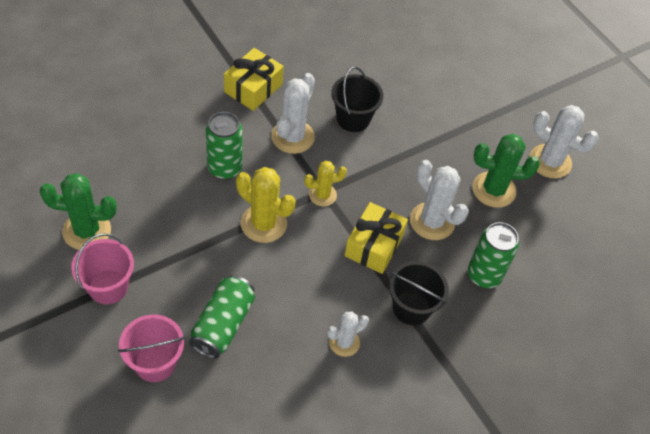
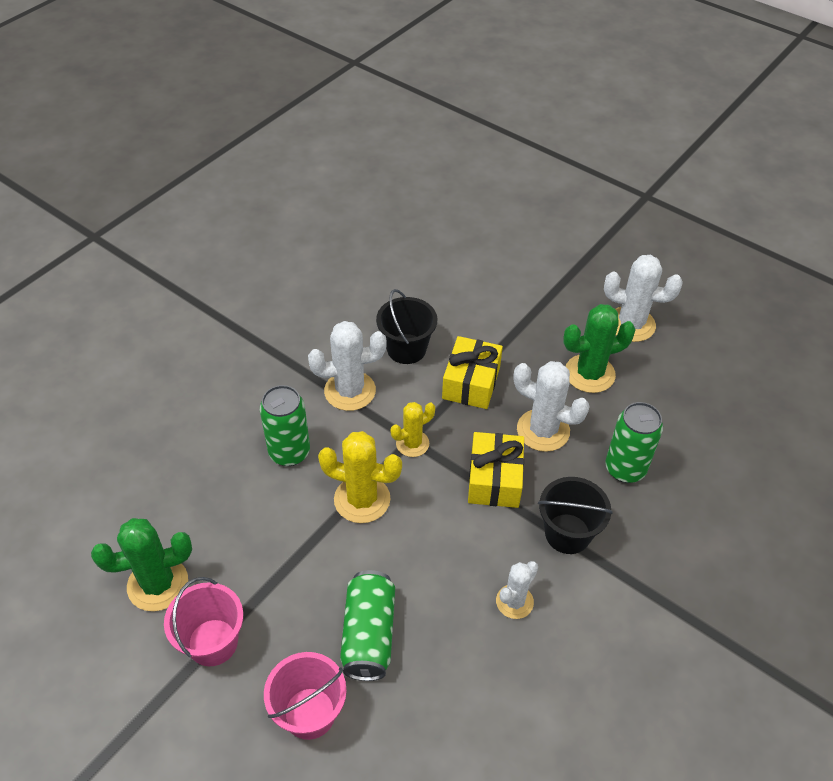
camera: 15 degrees left, 5 degrees down
yellow gift [224,48,284,111] -> yellow gift moved to [442,336,503,409]
white cactus [271,73,315,154] -> white cactus turned 75 degrees clockwise [308,321,387,411]

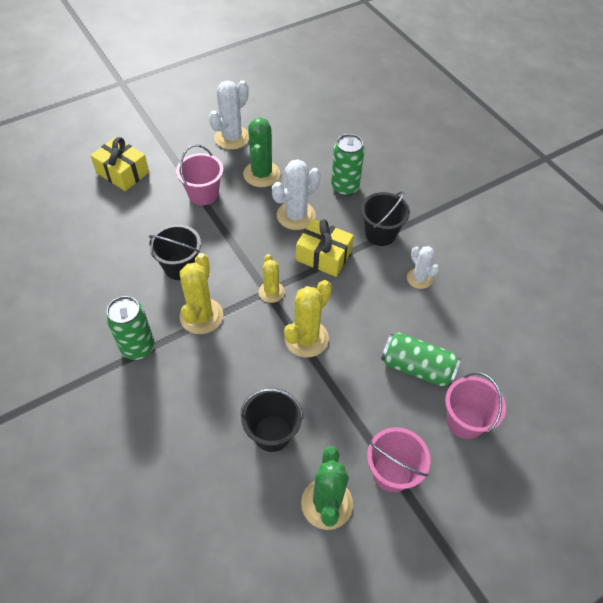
camera: 70 degrees left, 5 degrees up
green can [260,385,310,466] -> green can moved to [106,296,155,360]
white cactus [308,321,387,411] -> yellow cactus [179,253,223,334]
yellow gift [442,336,503,409] -> yellow gift moved to [90,137,149,191]
none -> pink bucket [176,144,223,205]
none -> black bucket [240,388,303,452]

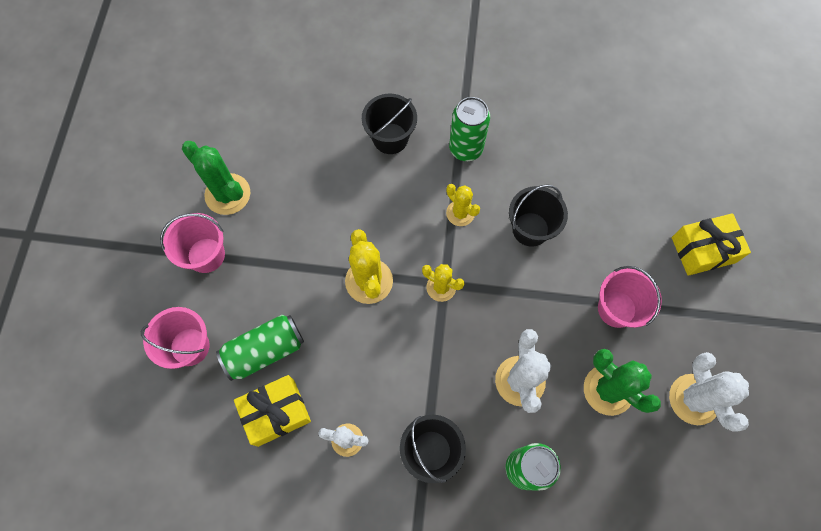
camera: 130 degrees right, 15 degrees up
yellow cactus [179,253,223,334] -> yellow cactus [446,184,480,226], size x0.62
black bucket [240,388,303,452] -> black bucket moved to [362,94,417,154]
yellow gift [296,219,354,277] -> yellow gift moved to [234,375,311,447]

